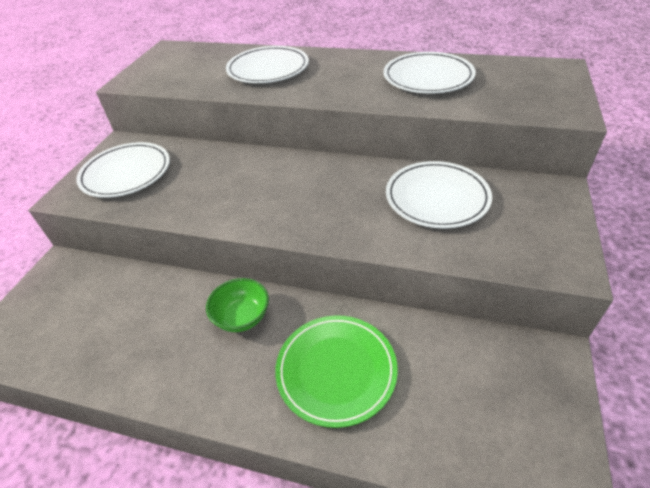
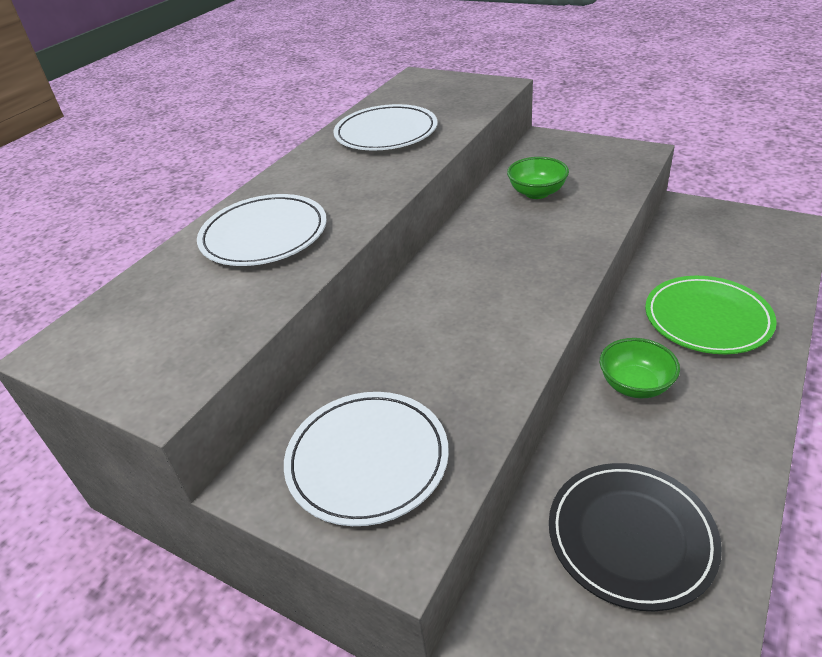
camera: 75 degrees left, 5 degrees down
white plate [386,161,492,229] -> green bowl [507,157,569,199]
none -> black plate [549,463,722,611]

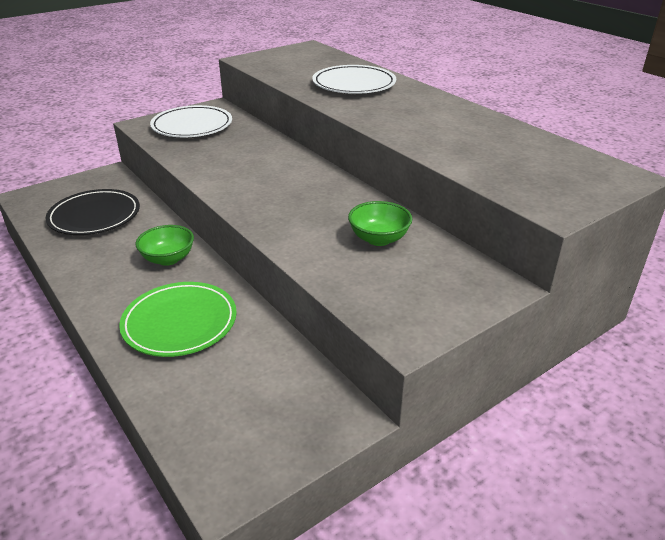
camera: 110 degrees right, 5 degrees down
white plate [334,104,437,150] -> none

